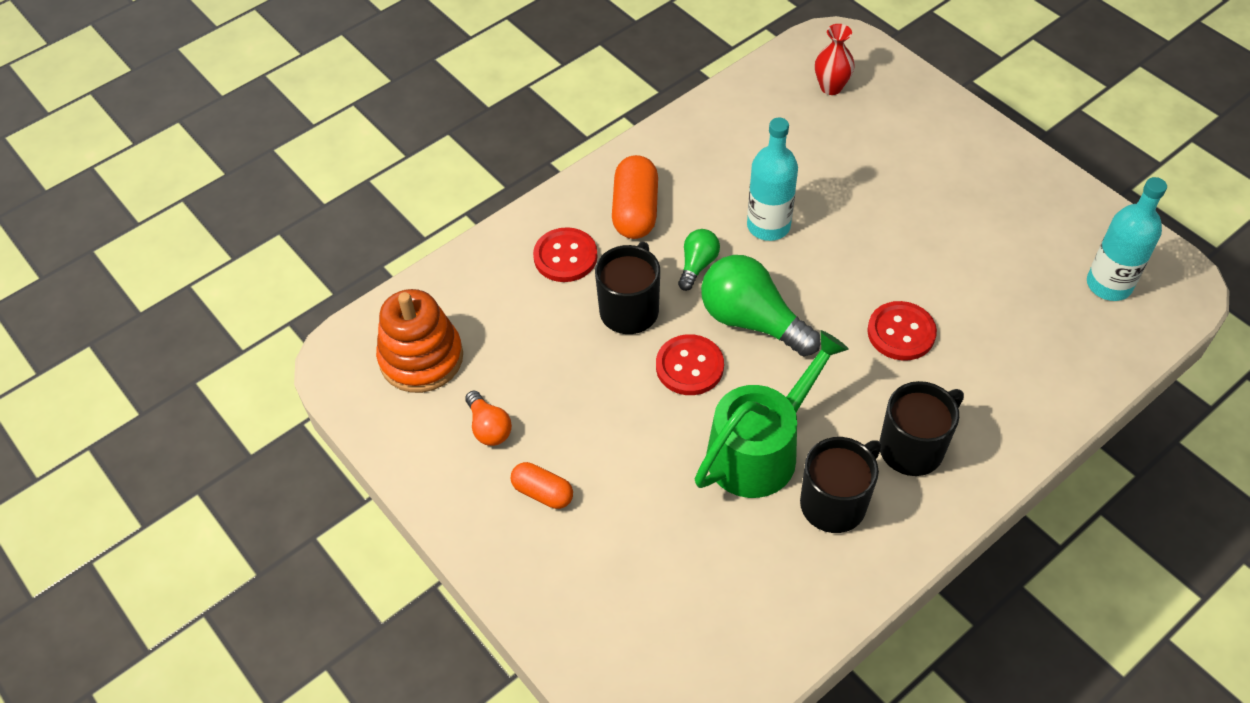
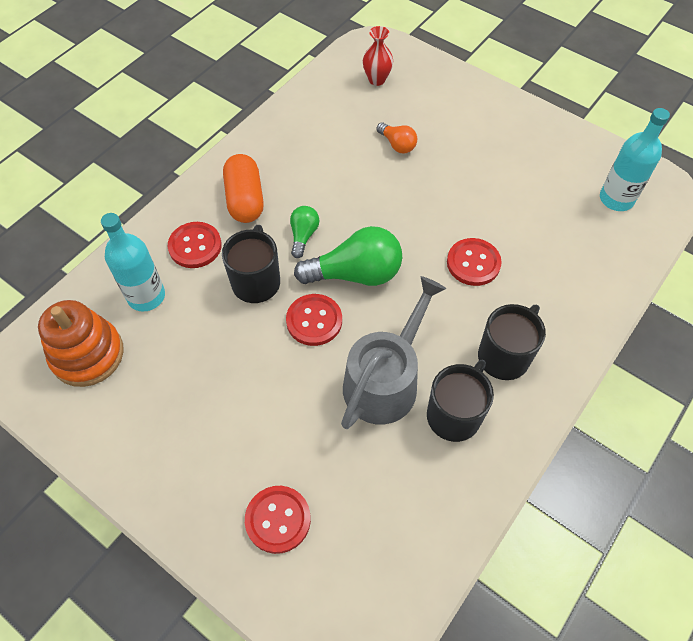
camera: 15 degrees left, 5 degrees up
orange light bulb [465,391,512,446] -> orange light bulb moved to [376,122,417,153]
orange capsule [511,462,573,509] -> none
green watering can [694,330,849,498] -> grey watering can [341,276,446,429]
green light bulb [701,255,821,356] -> green light bulb turned 150 degrees clockwise [294,226,402,286]
turquoise bottle [747,118,798,241] -> turquoise bottle moved to [101,213,165,312]
none -> red button [245,486,311,554]

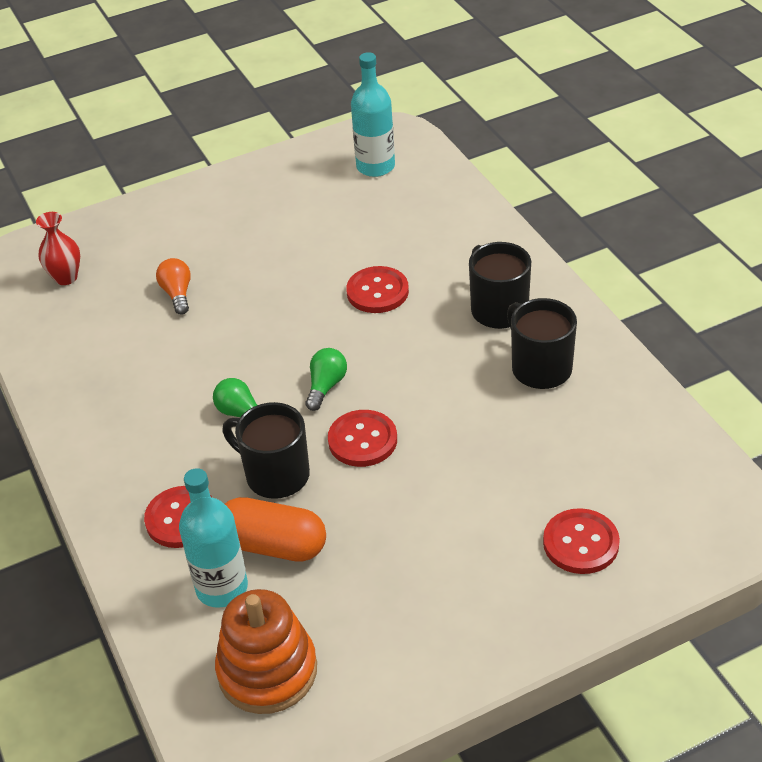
camera: 60 degrees left, 15 degrees down
orange capsule [223,154,264,223] -> orange capsule moved to [225,497,326,562]
green light bulb [294,226,402,286] -> green light bulb [306,348,347,411], size x0.52
grey watering can [341,276,446,429] -> none
orange light bulb [376,122,417,153] -> orange light bulb turned 90 degrees counterclockwise [156,258,191,315]

